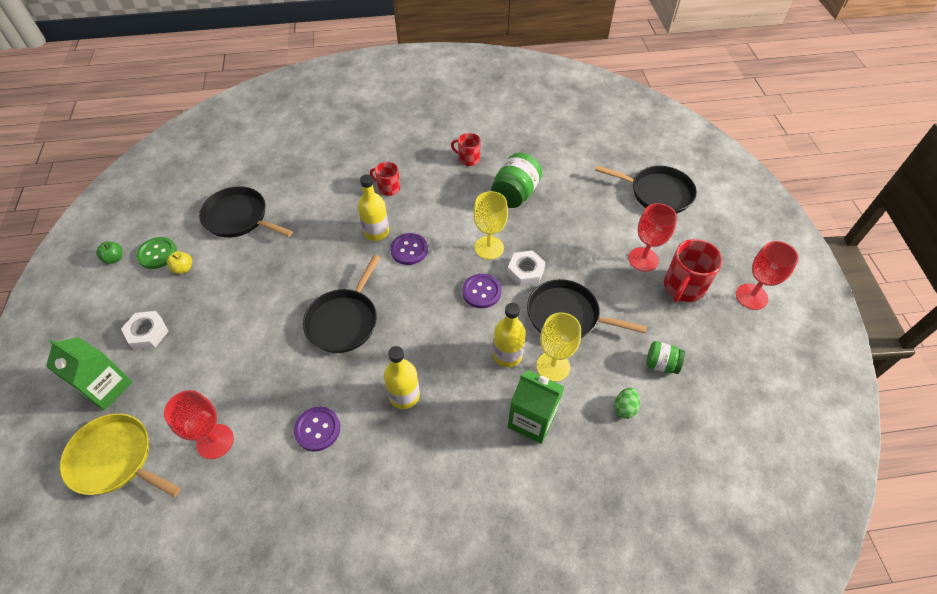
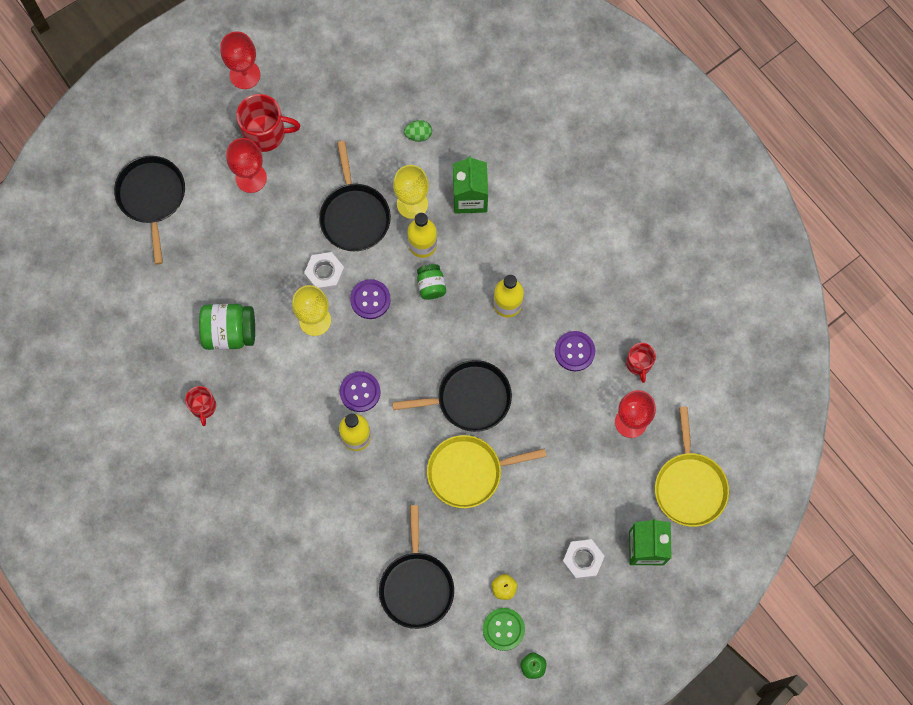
camera: 120 degrees left, 20 degrees up
red mug [370,162,400,196] -> red mug moved to [626,343,656,383]
green jar [646,341,685,374] -> green jar moved to [417,264,446,300]
none -> yellow pan [427,435,546,508]

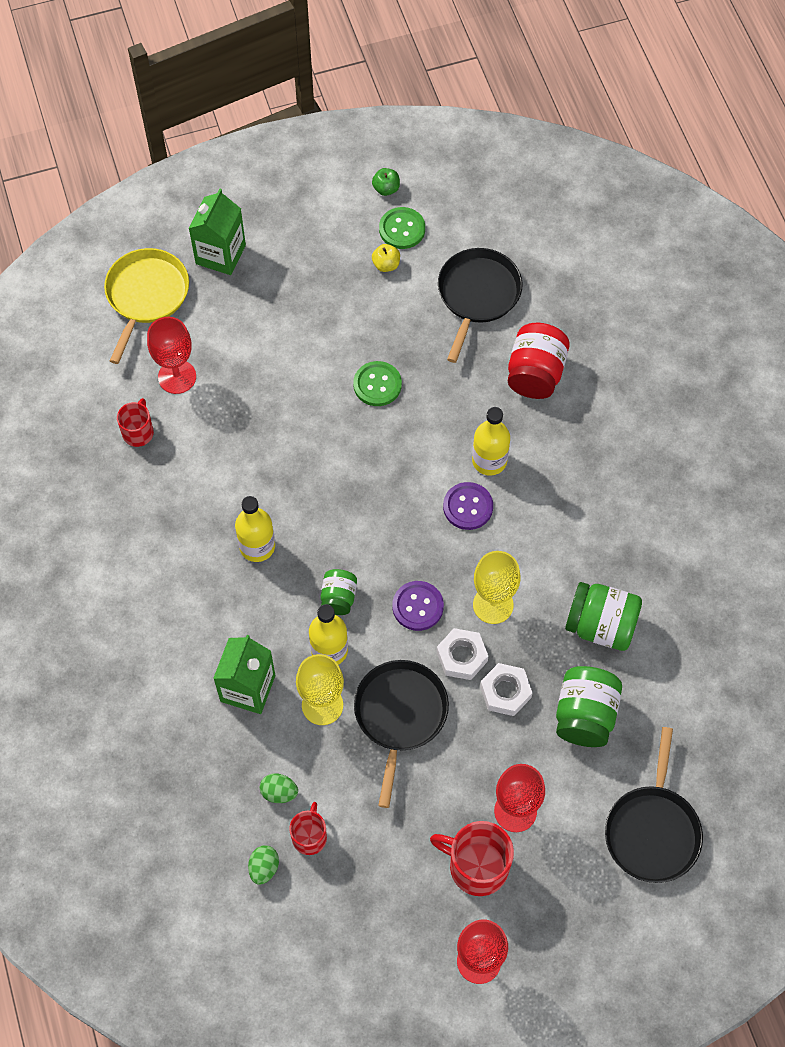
camera: 160 degrees left, 10 degrees down
red mug [185,386,216,426] -> red mug moved to [289,802,327,855]
black pan [392,360,512,432] -> none
yellow pan [427,435,546,508] -> green button [353,361,402,406]
purple button [555,331,595,371] -> none
white nut [562,539,605,579] -> white nut moved to [480,663,533,716]
none -> green egg [248,845,279,885]
none -> red jar [508,323,570,399]
none -> green jar [556,666,622,747]

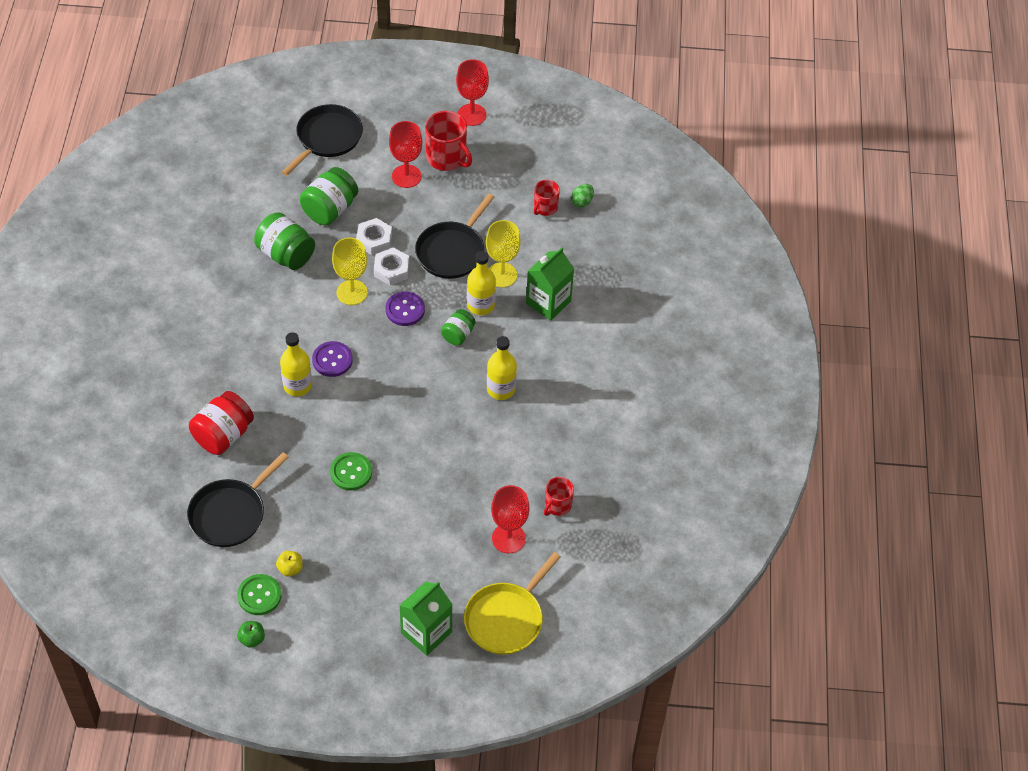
camera: 160 degrees left, 10 degrees down
green egg [260,773,298,803] -> none

